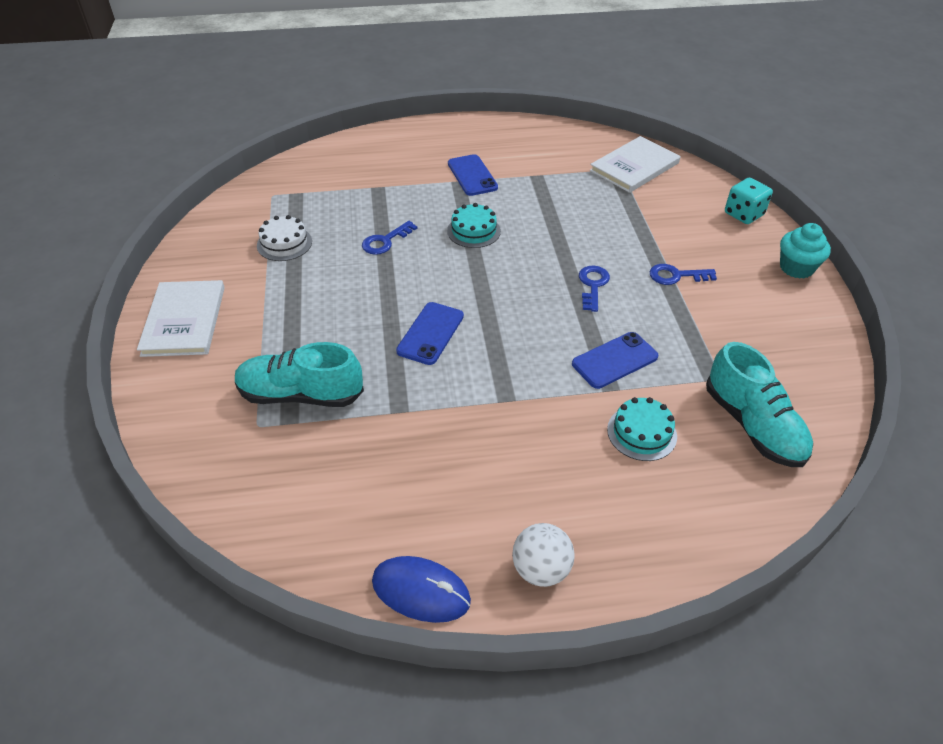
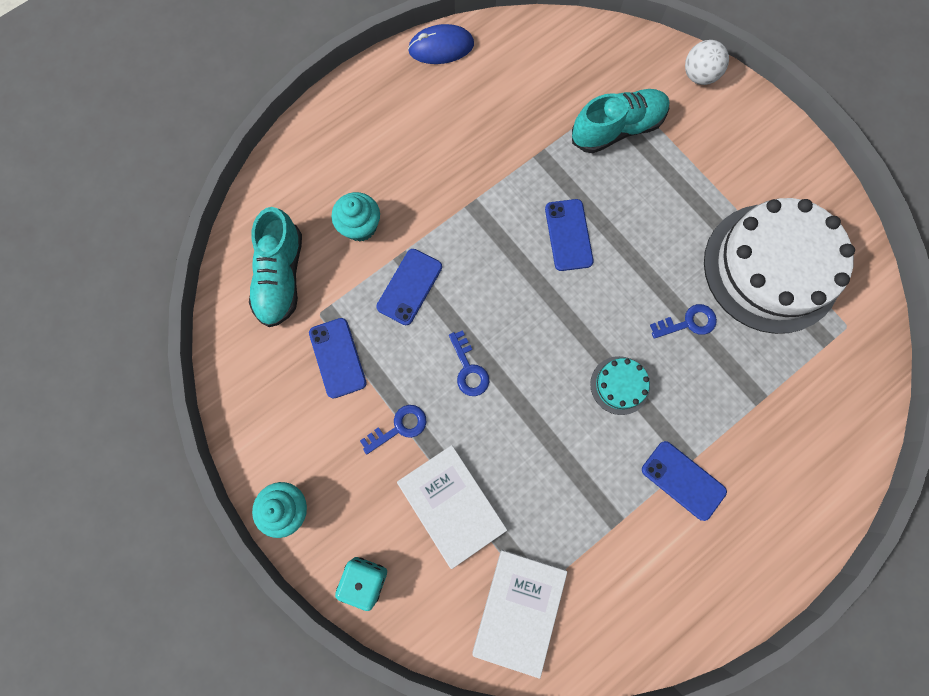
camera: 150 degrees right, 30 degrees up
white book [137,280,225,357] -> white book moved to [397,445,507,569]
white cake [257,215,312,261] -> white cake [704,198,855,334], size x2.39
blue key [362,221,418,255] -> blue key turned 60 degrees clockwise [650,304,717,339]
white ball [512,523,575,587] -> white ball moved to [685,40,729,85]
turquoise cake [607,397,677,461] -> turquoise cupcake [332,192,380,242]
turquoise shoe [706,342,813,467] -> turquoise shoe turned 120 degrees counterclockwise [249,207,302,327]
none -> blue phone [309,318,367,399]

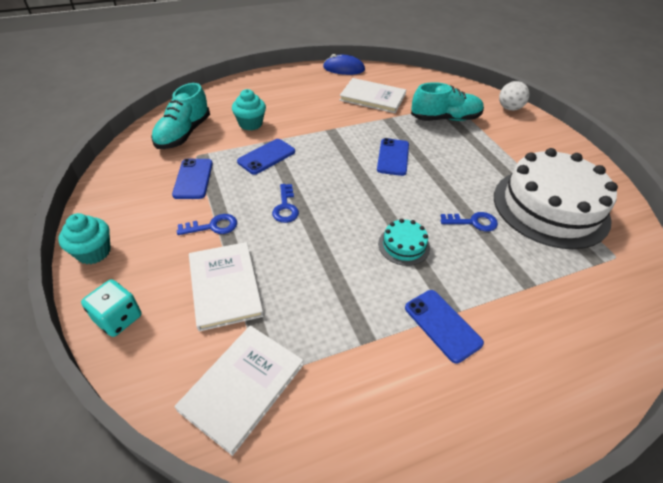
camera: 15 degrees right, 30 degrees down
none -> white book [339,78,406,113]

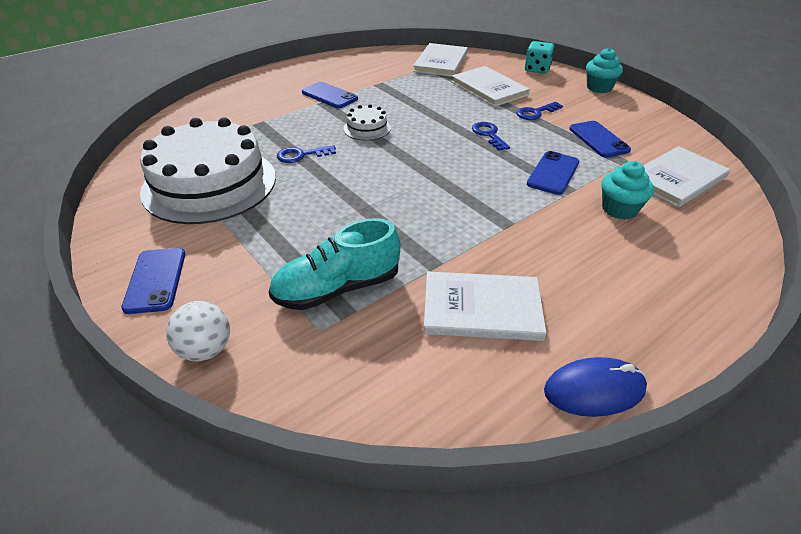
camera: 165 degrees right, 5 degrees down
turquoise shoe [151,83,210,149] -> white book [643,146,730,207]
blue phone [377,138,409,176] -> blue phone moved to [121,248,185,314]
turquoise cake [378,219,430,266] -> white cake [344,104,391,141]

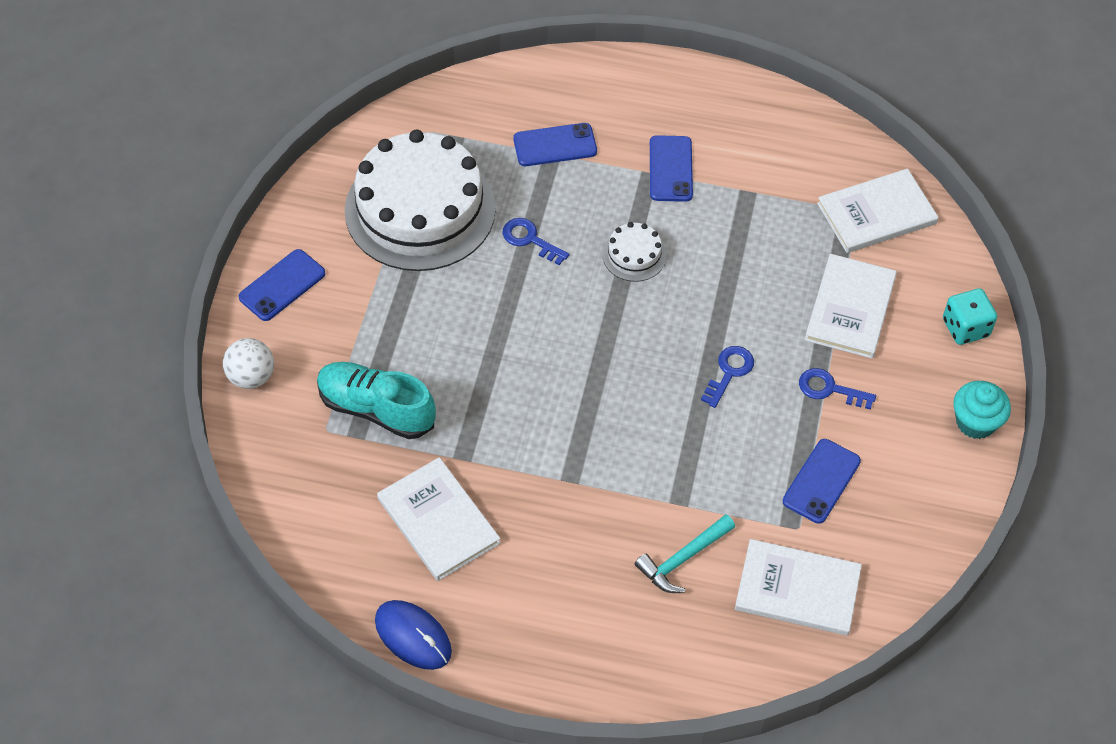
camera: 50 degrees right, 15 degrees up
blue phone [527,151,579,195] -> blue phone moved to [513,123,597,166]
turquoise cupcake [602,161,654,220] -> turquoise hammer [635,514,735,593]

